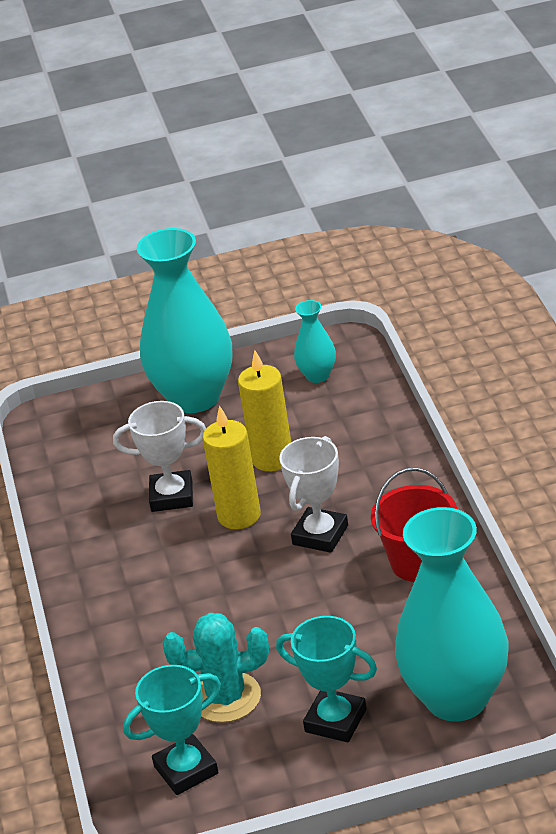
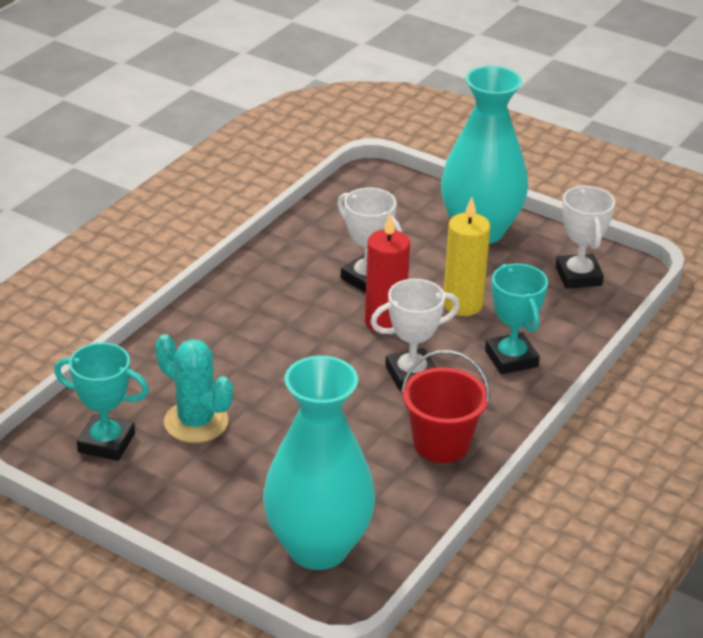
camera: 40 degrees right, 0 degrees up
yellow candle [203,405,261,529] -> red candle [365,213,410,334]
turquoise trophy [276,616,377,742] -> turquoise trophy moved to [485,264,548,374]
turquoise vase [294,300,336,383] -> white trophy [556,186,615,289]

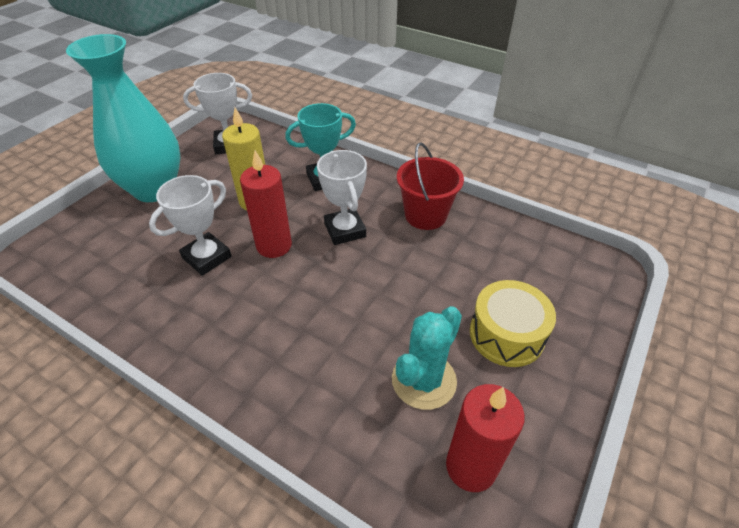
camera: 90 degrees left, 10 degrees up
turquoise trophy [54,343,149,461] -> red candle [446,384,525,492]
turquoise vase [263,356,375,570] -> none
none -> yellow drum [470,280,556,367]

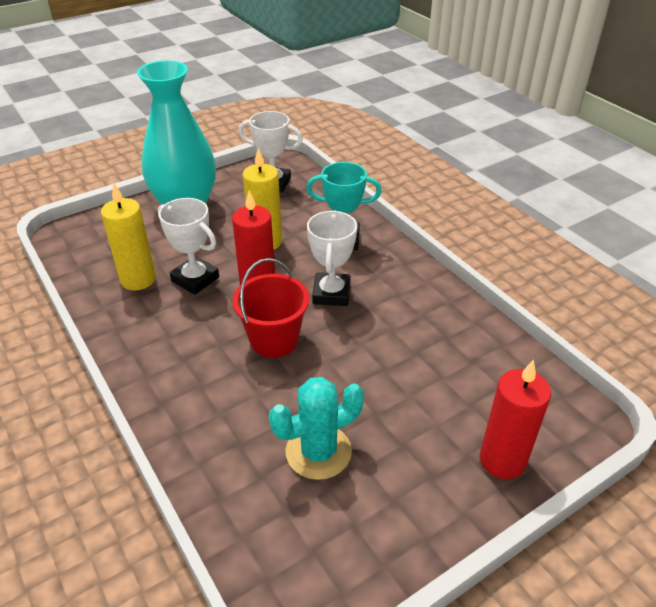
camera: 25 degrees right, 5 degrees down
white trophy [149,175,232,276] -> white trophy turned 60 degrees clockwise [158,198,219,295]
red bucket [397,142,464,230] -> red bucket moved to [233,258,310,358]
red candle [446,384,525,492] -> red candle moved to [480,360,551,479]
yellow drum [470,280,556,367] -> none
none -> yellow candle [101,183,156,290]

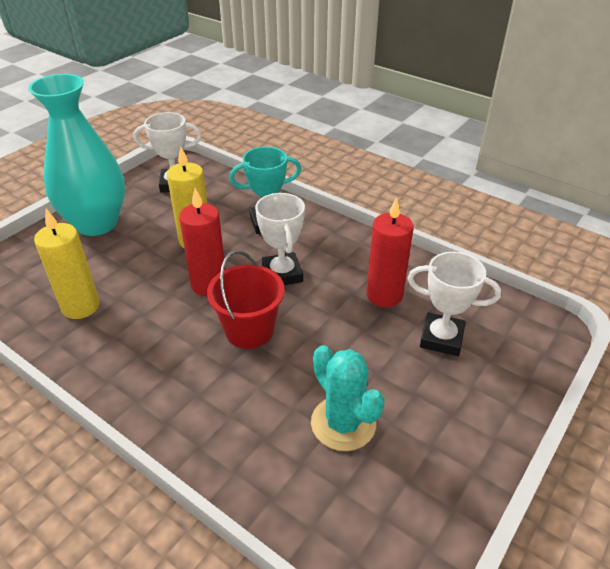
camera: 20 degrees left, 0 degrees up
white trophy [158,198,219,295] -> white trophy moved to [408,252,501,356]
turquoise cactus [269,377,364,480] -> turquoise cactus turned 75 degrees counterclockwise [311,345,385,451]
red candle [480,360,551,479] -> red candle moved to [366,198,414,307]

